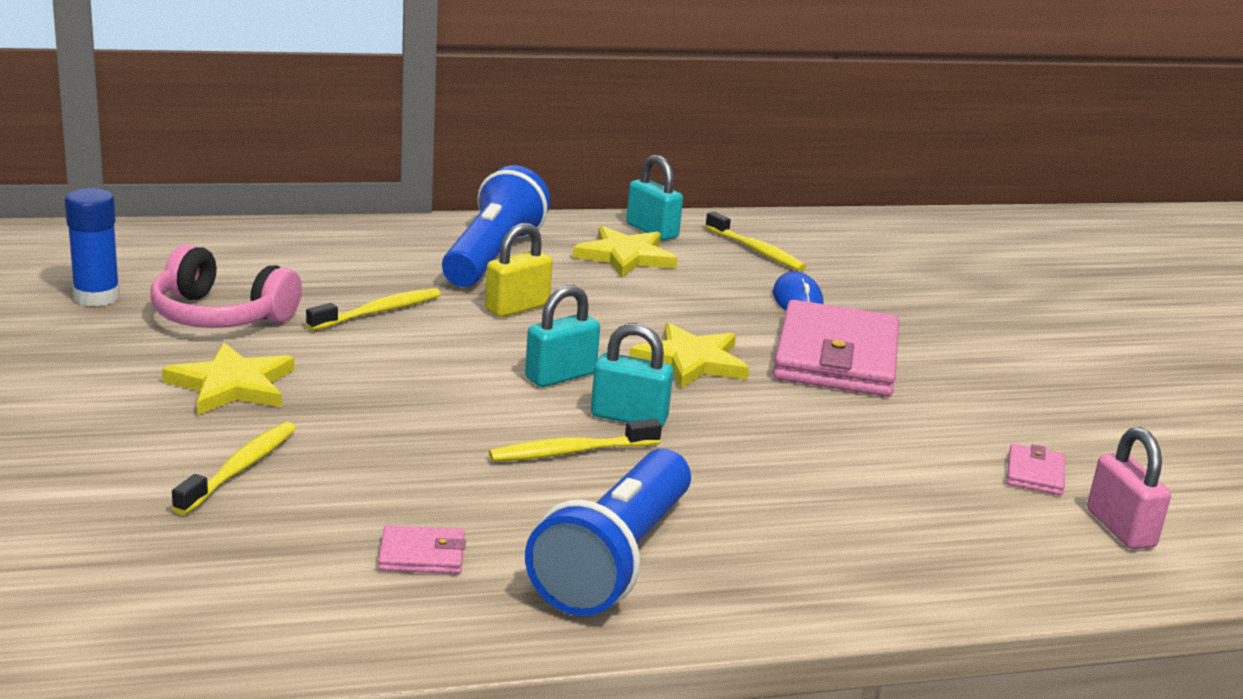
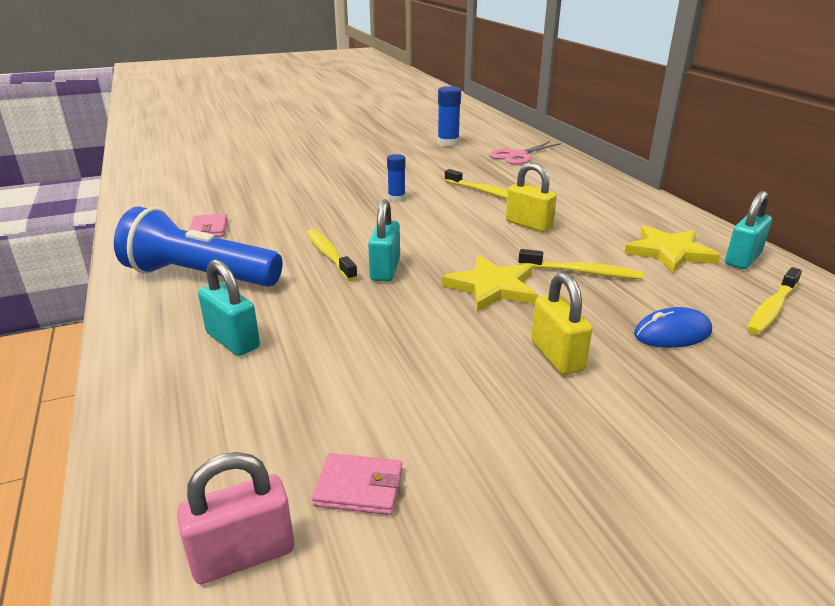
camera: 85 degrees right, 5 degrees up
pink headphones [151,244,302,328] -> none
yellow star [162,342,294,415] -> none
yellow toothbrush [172,422,296,515] -> yellow toothbrush moved to [518,249,643,279]
blue flashlight [442,165,550,287] -> none
turquoise padlock [525,285,600,387] -> turquoise padlock moved to [198,259,260,356]
pink wallet [773,300,899,397] -> yellow padlock [531,272,593,375]
none -> blue glue stick [387,154,406,202]
none -> pink scissors [489,141,561,165]

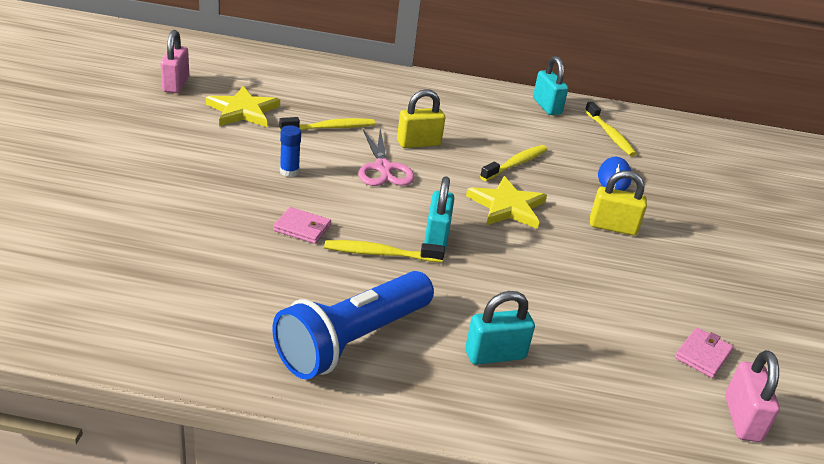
camera: 65 degrees left, 5 degrees up
pink wallet [189,214,228,237] -> pink wallet moved to [273,207,331,244]
turquoise padlock [368,199,400,282] -> turquoise padlock turned 60 degrees clockwise [424,176,454,250]
blue glue stick [437,86,461,147] -> pink padlock [160,30,189,93]
pink scissors [489,141,561,165] -> pink scissors moved to [358,129,415,186]
yellow star [624,225,720,273] -> yellow star moved to [206,86,280,127]

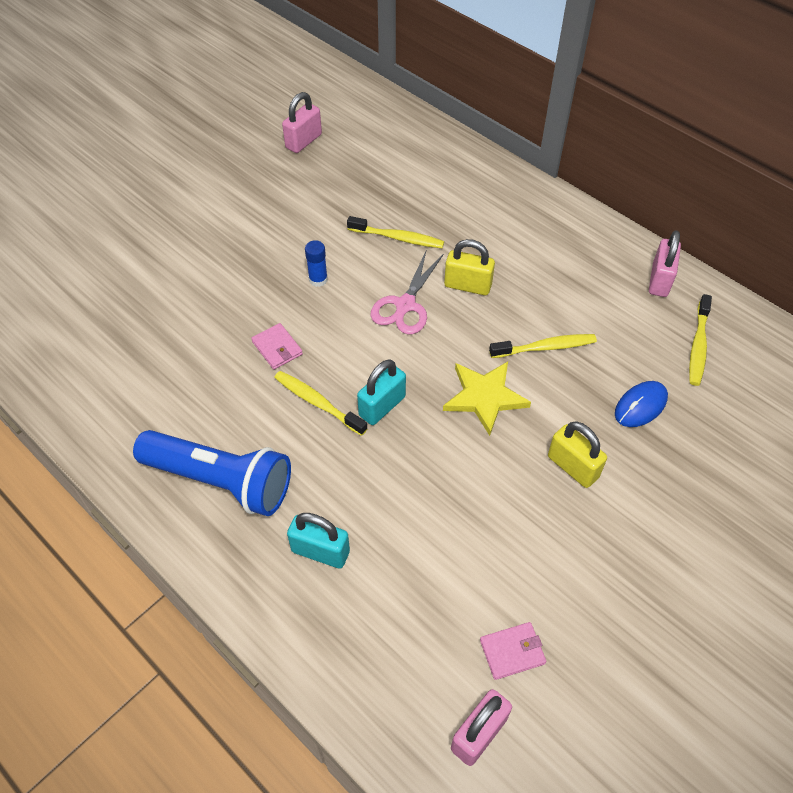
camera: 40 degrees right, 20 degrees up
yellow star [206,86,280,127] -> none
blue flashlight [272,271,434,380] -> blue flashlight turned 150 degrees counterclockwise [133,430,291,516]
turquoise padlock [533,56,568,115] -> pink padlock [649,230,681,297]

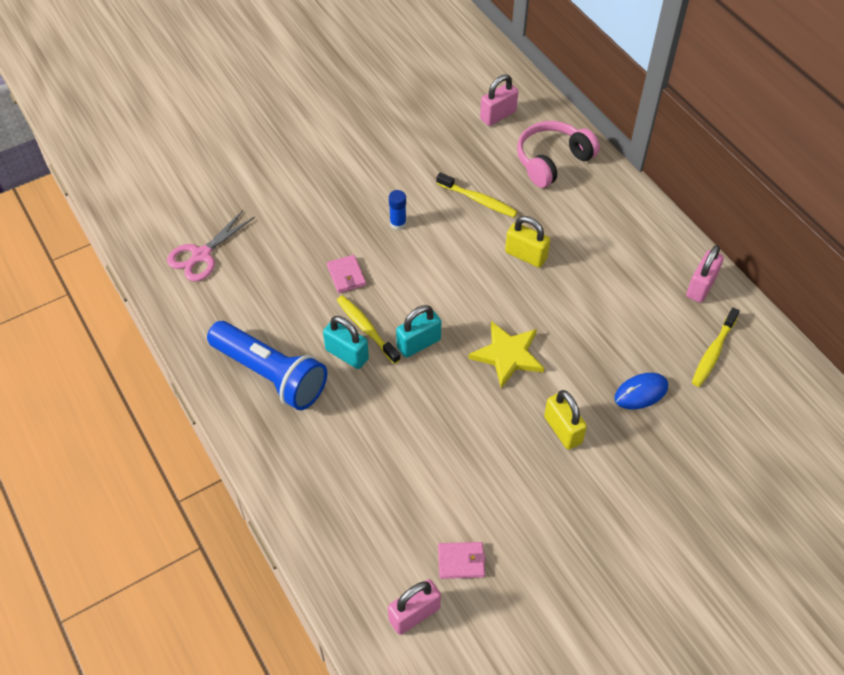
camera: 15 degrees right, 0 degrees up
pink padlock [282,92,322,153] -> pink padlock moved to [480,74,518,126]
turquoise padlock [287,513,350,568] -> turquoise padlock moved to [323,316,369,369]
pink scissors [370,251,443,334] -> pink scissors moved to [167,210,255,282]
yellow toothbrush [489,334,597,358] -> none
none -> pink headphones [517,121,600,188]

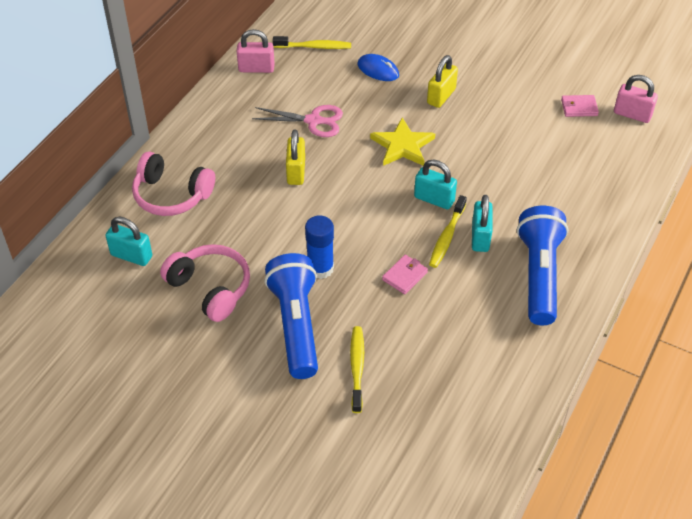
camera: 120 degrees left, 5 degrees down
pink scissors [167,210,255,282] -> pink scissors moved to [252,105,343,137]
blue glue stick [389,190,406,230] -> blue glue stick [305,215,334,279], size x1.56
yellow toothbrush [436,172,518,217] -> yellow toothbrush moved to [350,326,364,413]
pink wallet [438,542,486,579] -> pink wallet turned 60 degrees counterclockwise [561,95,599,117]
pink padlock [480,74,518,126] -> turquoise padlock [105,217,152,266]
none -> pink headphones [160,244,250,322]
none -> blue flashlight [264,253,318,379]

